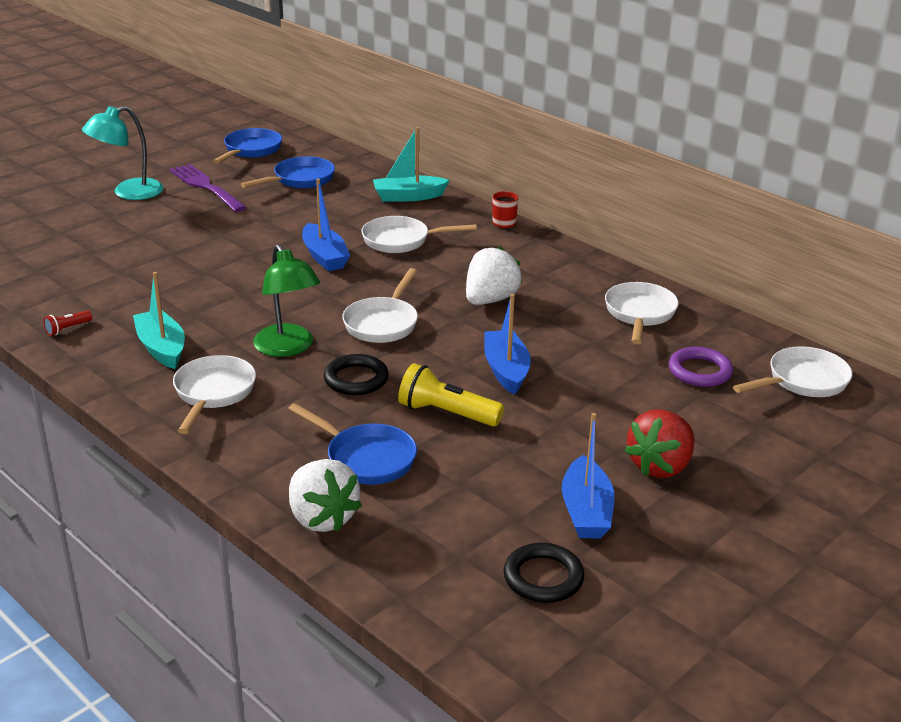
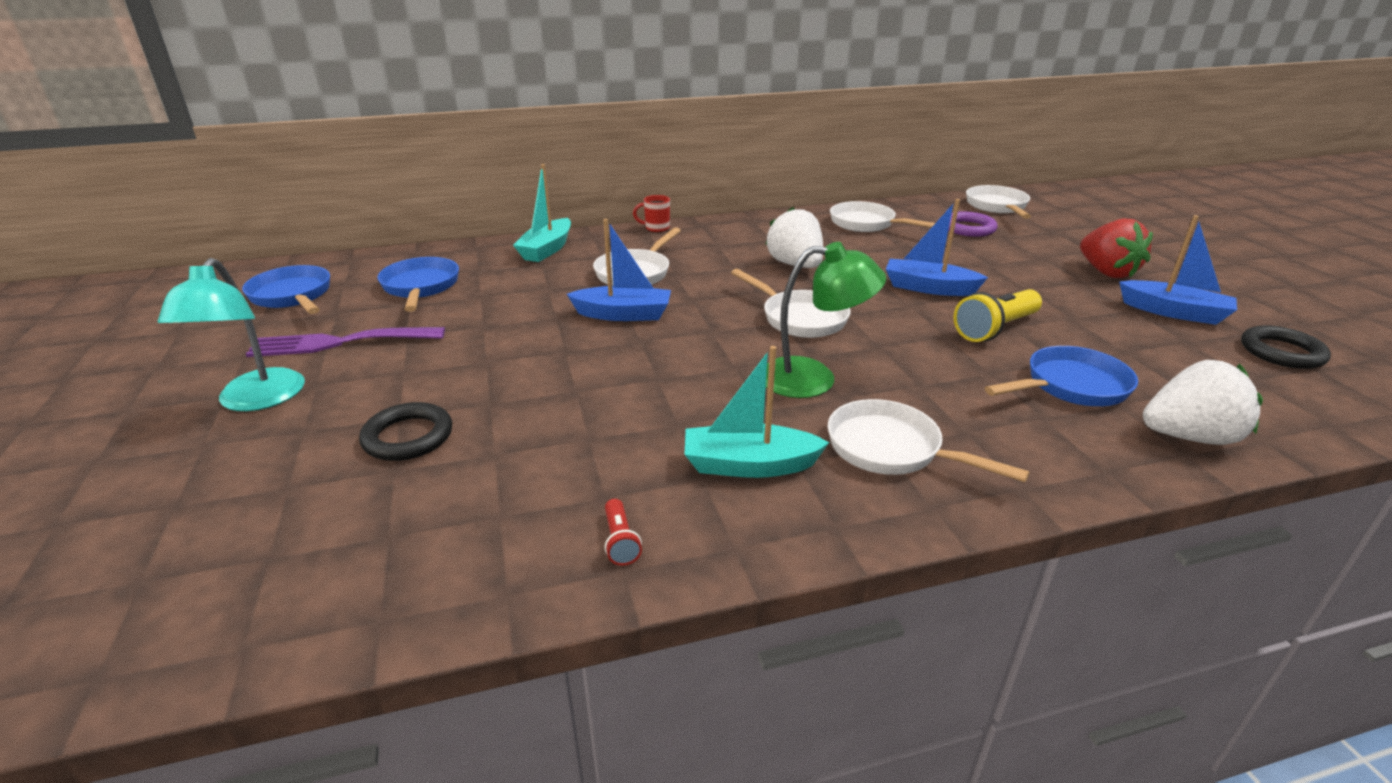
camera: 60 degrees left, 0 degrees up
black ring [324,354,389,395] -> black ring moved to [359,402,452,461]

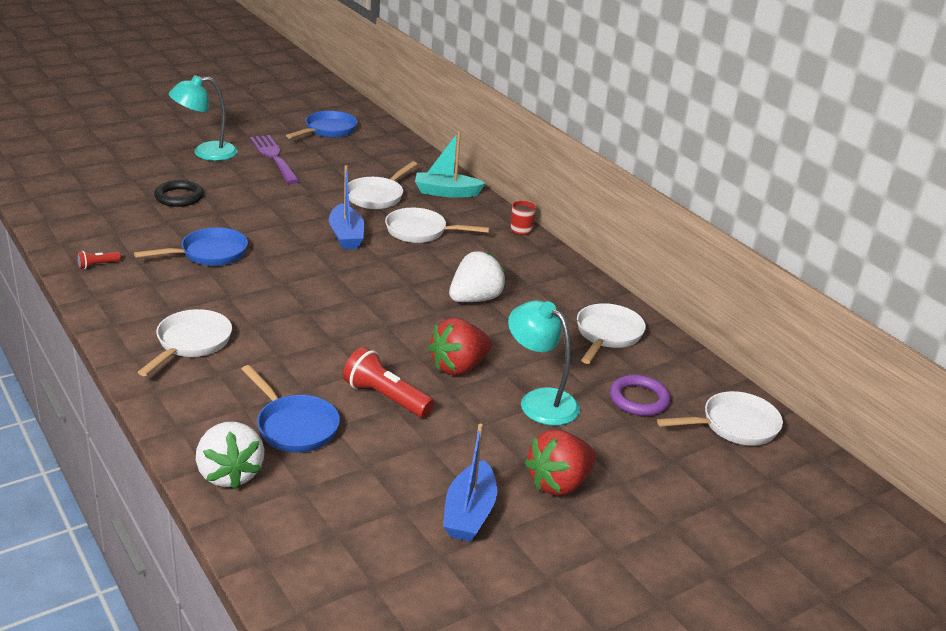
camera: 70 degrees right, 0 degrees up
blue pan [378,257,459,312] -> blue pan moved to [134,227,248,266]
turquoise boat [684,346,829,478] -> none
white pan [731,269,851,338] -> white pan moved to [348,161,417,209]
green lamp [766,242,886,398] -> none
blue boat [886,199,988,296] -> red strawberry [428,318,492,375]
yellow flashlight [953,289,1042,342] -> red flashlight [343,347,434,418]
black ring [1241,325,1331,369] -> none
none -> turquoise lamp [508,300,580,425]

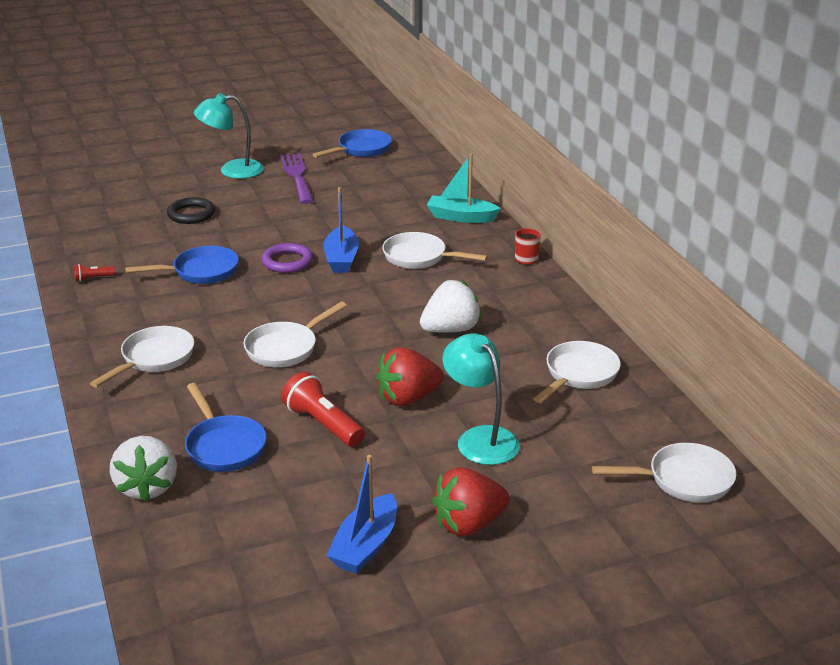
camera: 15 degrees right, 0 degrees up
white pan [348,161,417,209] -> white pan moved to [243,302,347,367]
purple ring [610,375,670,416] -> purple ring moved to [262,243,313,273]

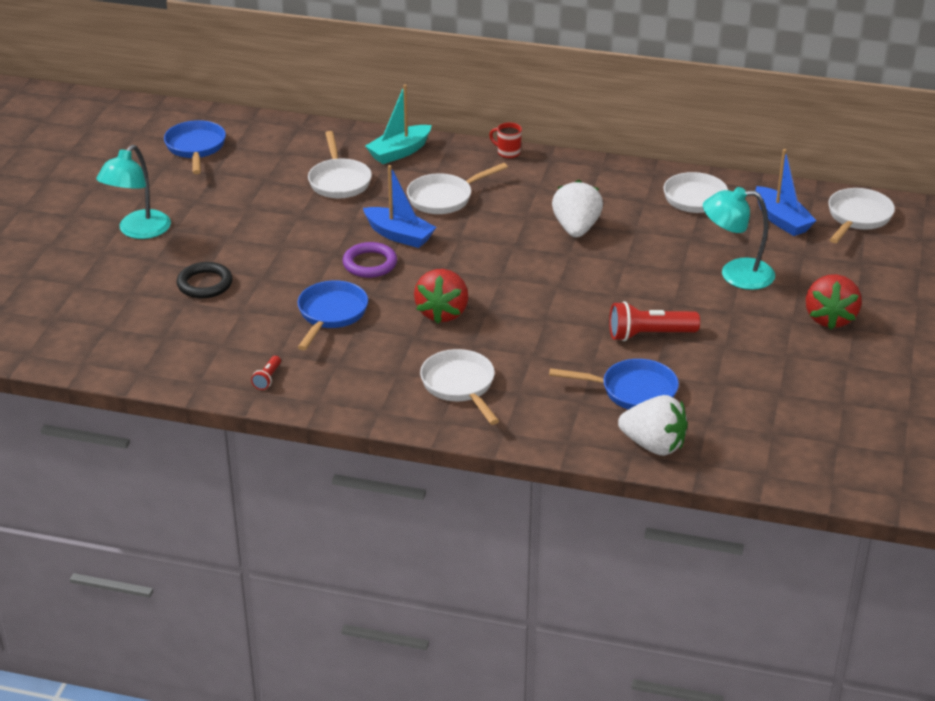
camera: 55 degrees left, 5 degrees up
white pan [243,302,347,367] -> white pan moved to [308,131,372,199]
purple fork [280,153,313,204] -> none
blue boat [326,455,397,574] -> blue boat moved to [755,149,817,236]
red strawberry [376,347,444,406] -> red strawberry moved to [414,269,468,324]

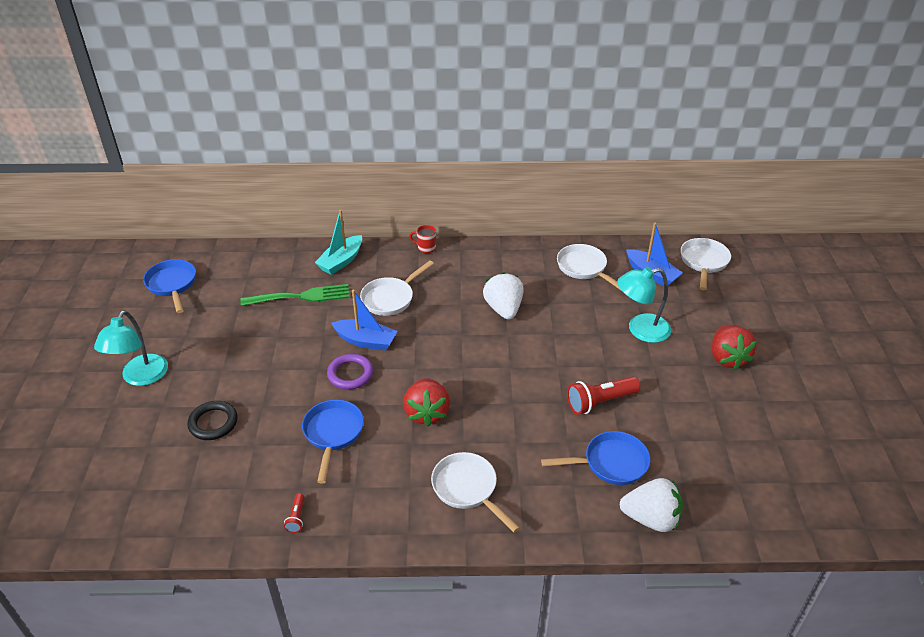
camera: 15 degrees left, 5 degrees up
white pan [308,131,372,199] -> green fork [240,284,350,306]

